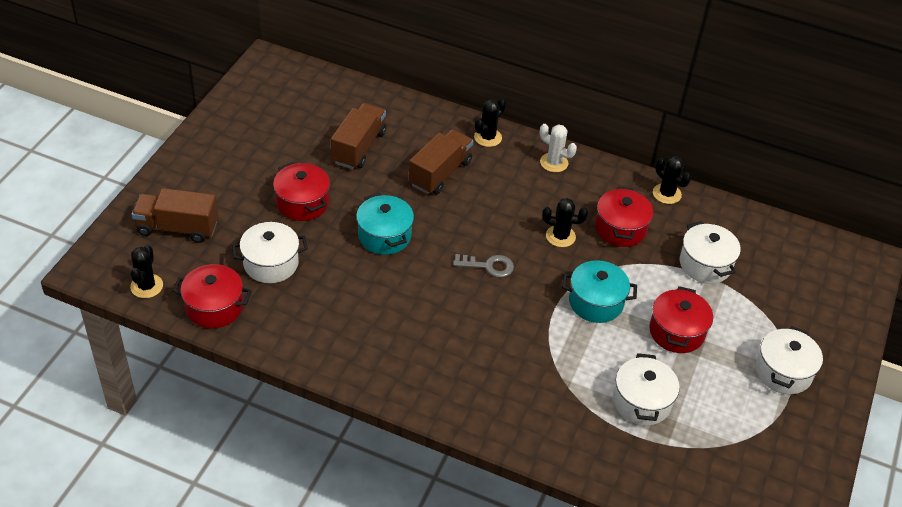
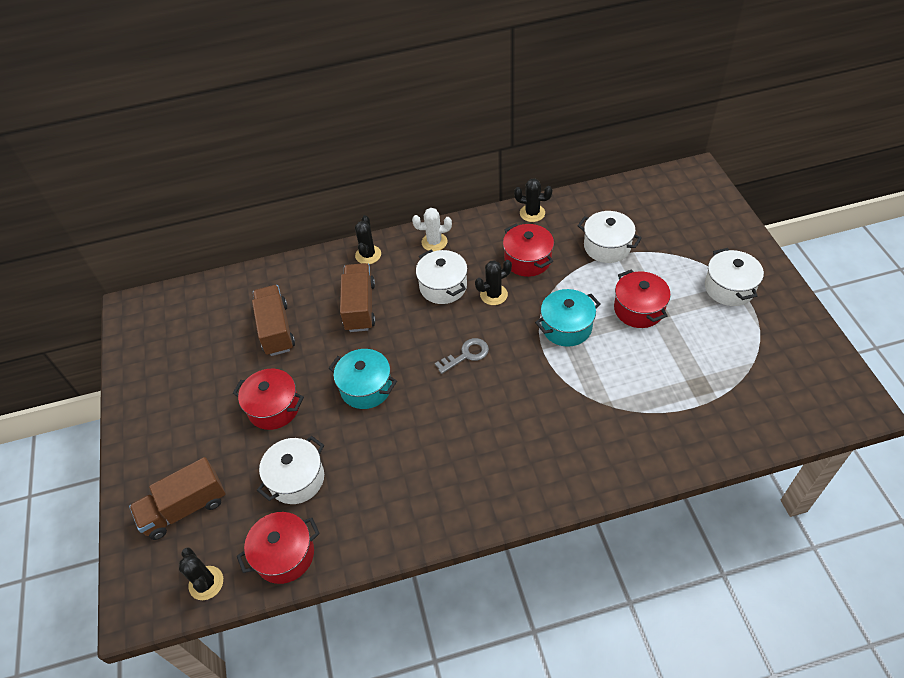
camera: 30 degrees left, 5 degrees up
white pot [613,353,680,426] -> white pot moved to [416,250,468,304]

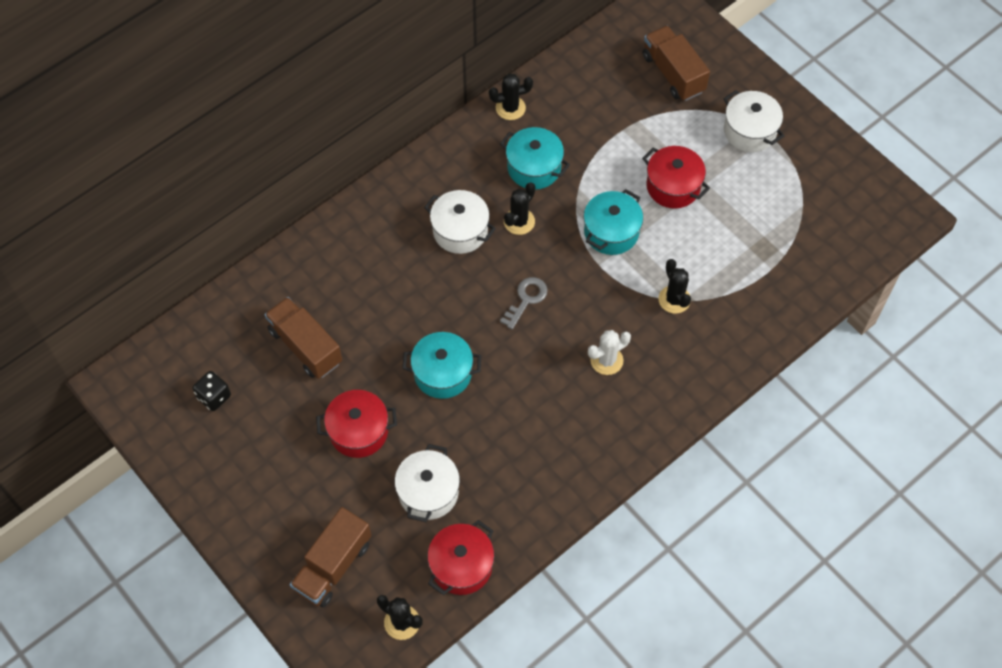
camera: 30 degrees left, 10 degrees up
brown truck [340,263,375,332] -> brown truck moved to [643,26,710,101]
black cactus [355,215,381,264] -> black cactus moved to [659,259,691,314]
white cactus [412,208,452,251] -> white cactus moved to [588,330,631,375]
red pot [503,223,554,277] -> turquoise pot [500,127,570,190]
white pot [578,211,642,263] -> none
none -> black dice [193,371,231,411]

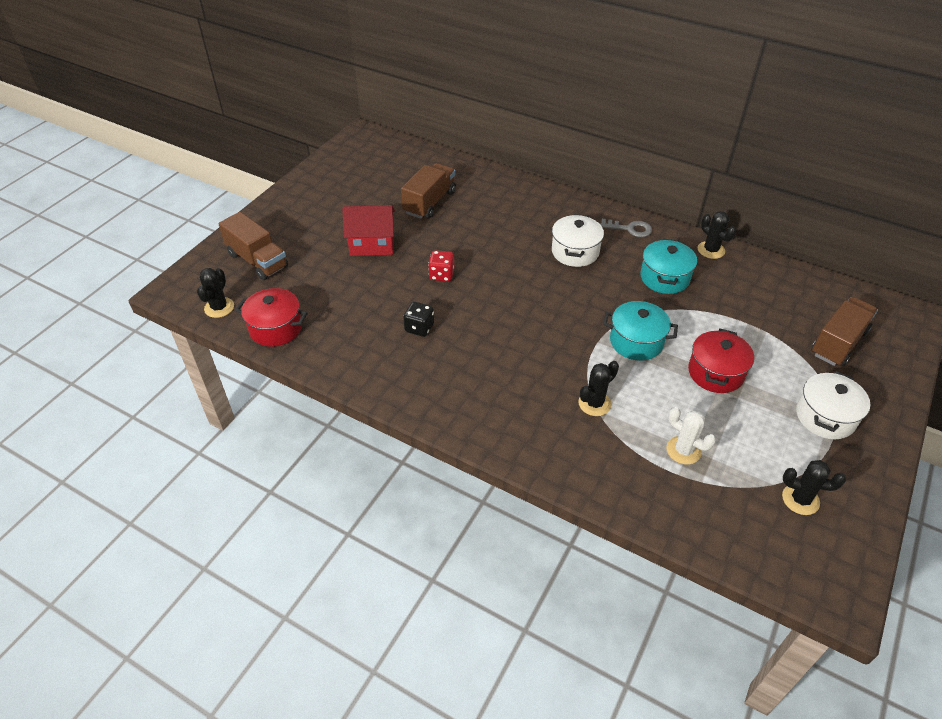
camera: 70 degrees right, 15 degrees down
black dice [193,371,231,411] -> black dice moved to [403,302,434,337]
brown truck [290,507,371,608] -> brown truck turned 150 degrees counterclockwise [218,212,288,280]
red pot [316,390,397,458] -> red house [342,205,395,256]
white pot [395,444,460,522] -> none
turquoise pot [402,332,481,399] -> red dice [428,250,454,282]
grey key [500,277,548,329] -> grey key moved to [600,219,652,237]
black cactus [504,182,535,235] -> black cactus moved to [782,460,846,515]
white cactus [588,330,631,375] -> white cactus moved to [666,407,716,465]

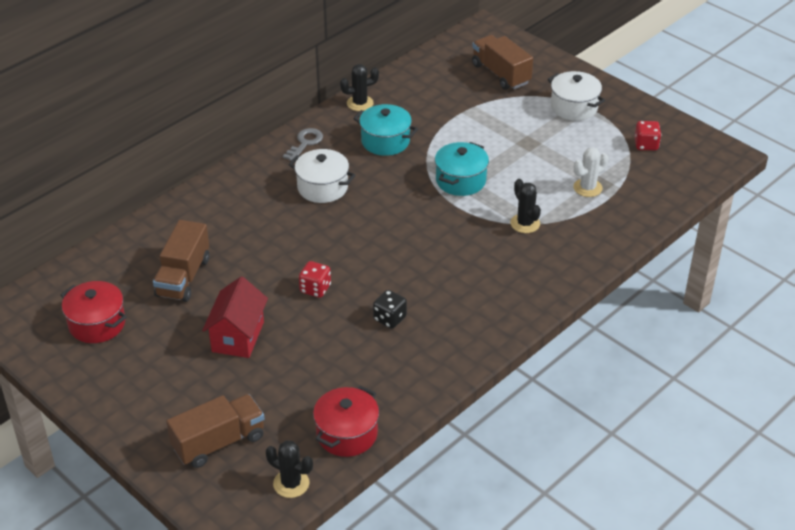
camera: 75 degrees left, 5 degrees down
brown truck [401,163,456,219] -> brown truck turned 120 degrees counterclockwise [153,220,209,302]
red pot [688,328,754,393] -> red pot moved to [61,281,127,343]
black cactus [782,460,846,515] -> red dice [635,121,661,150]

